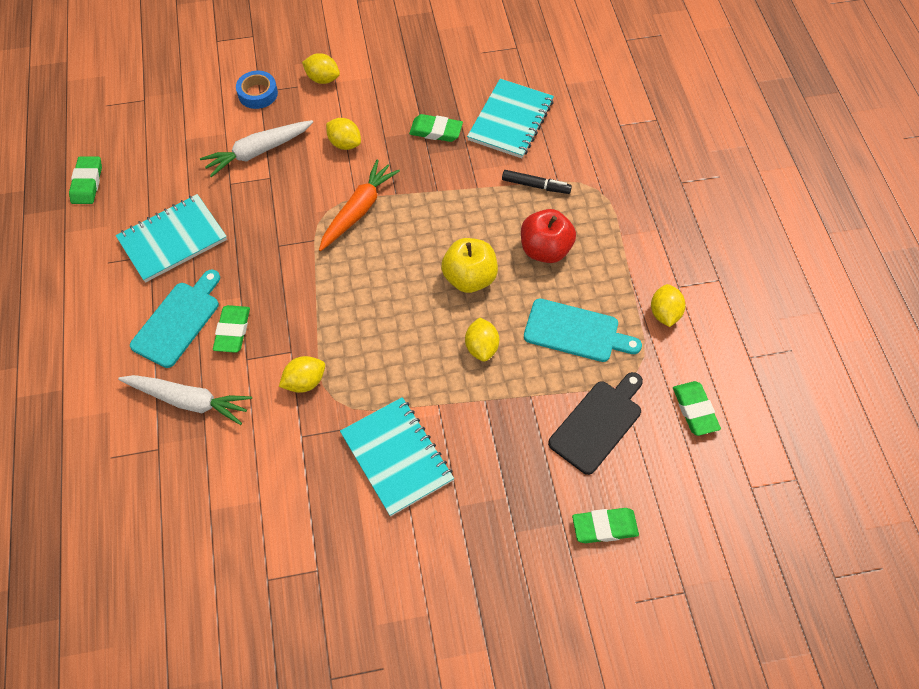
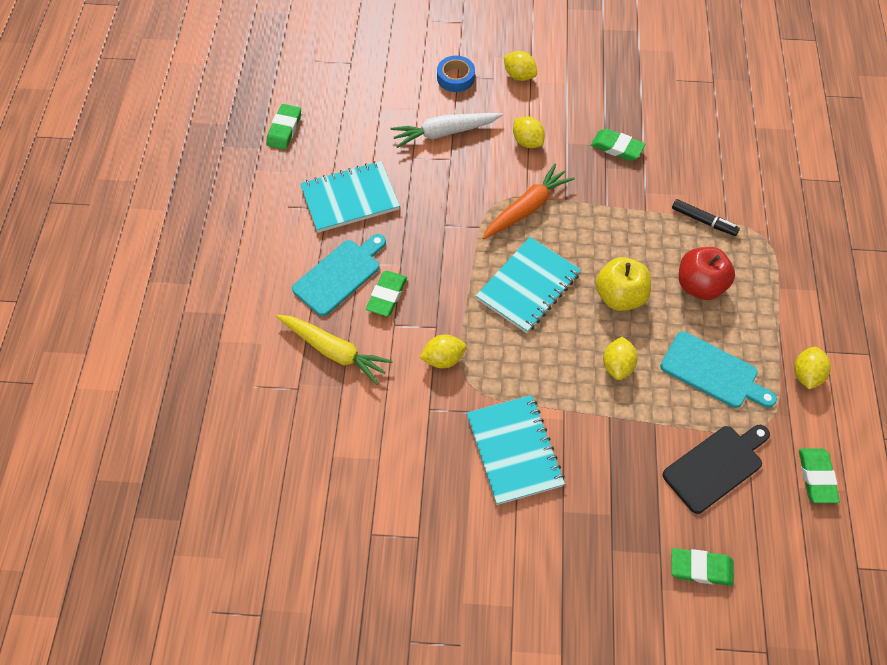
camera: 15 degrees right, 0 degrees up
white carrot [118,375,252,425] -> yellow carrot [276,315,393,385]
turquoise notebook [467,79,554,158] -> turquoise notebook moved to [476,237,581,333]

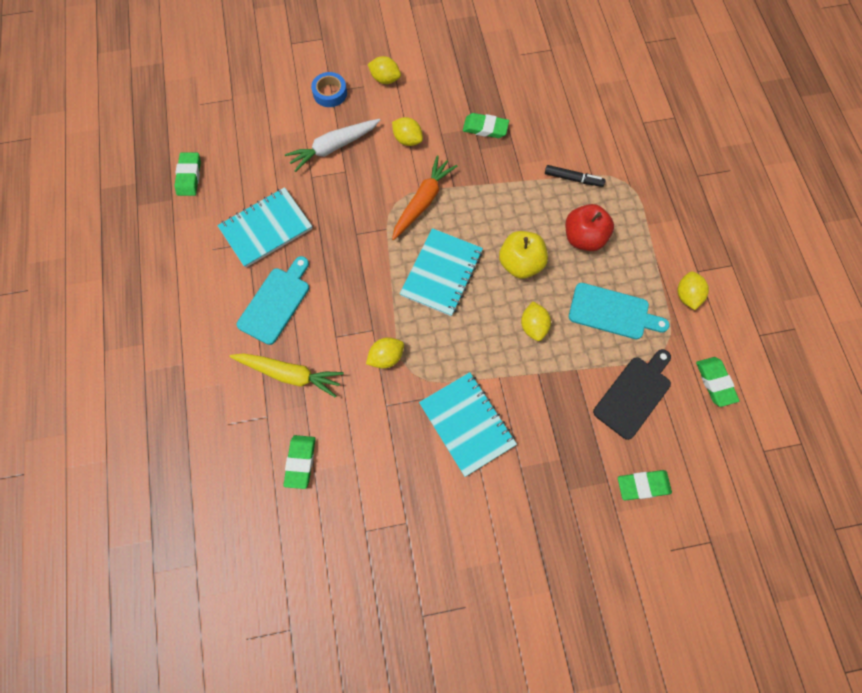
camera: 15 degrees left, 10 degrees up
green eraser [366,271,407,317] -> green eraser moved to [283,435,315,489]

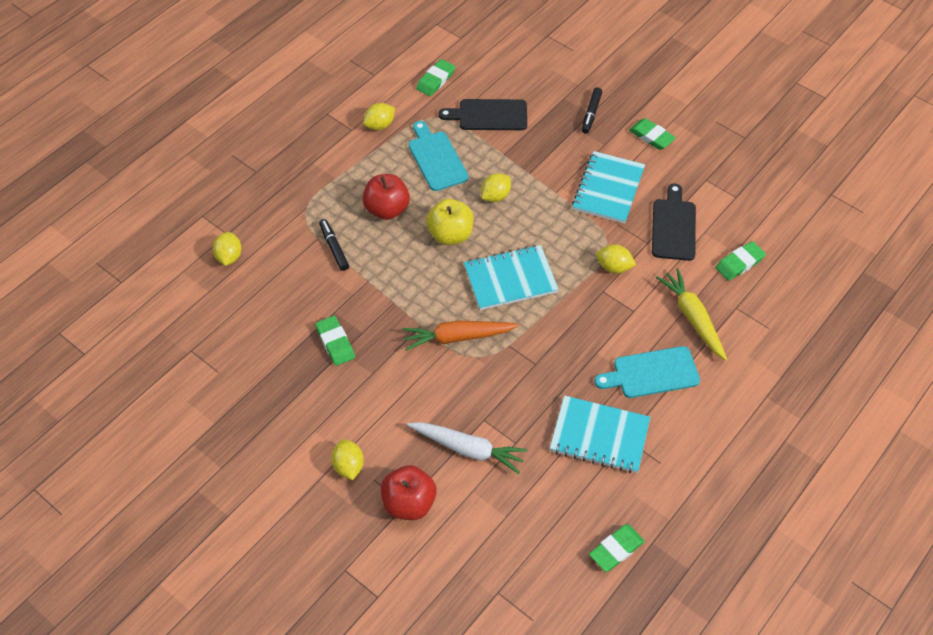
camera: 130 degrees left, 15 degrees down
blue tape [311,72,347,107] -> red apple [381,465,437,520]
yellow lemon [392,117,423,146] -> yellow lemon moved to [212,232,242,266]
green eraser [618,470,672,500] -> green eraser moved to [629,118,676,150]
none -> black marker [582,87,602,133]
none -> black cutting board [652,183,696,261]

